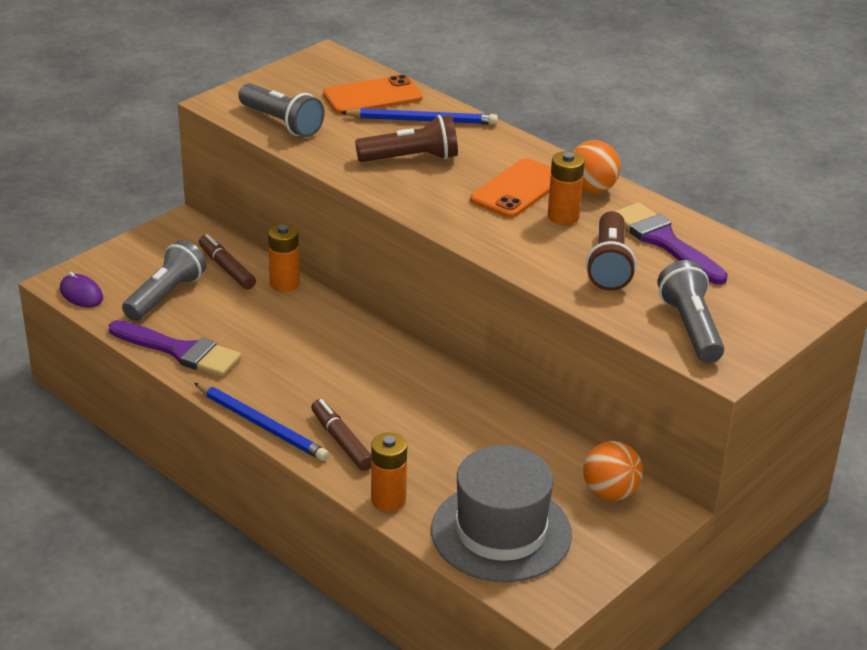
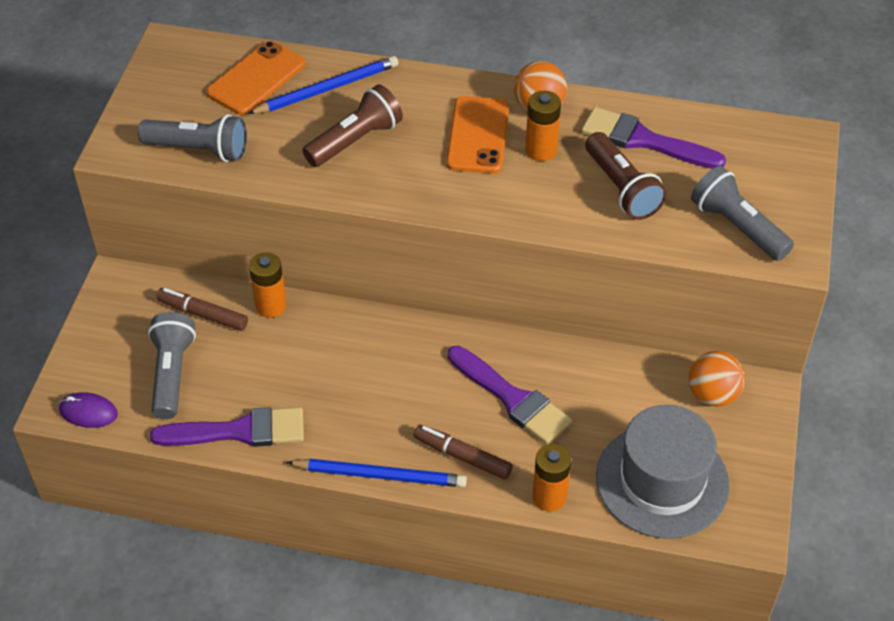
camera: 30 degrees left, 15 degrees up
none -> purple brush [448,346,572,445]

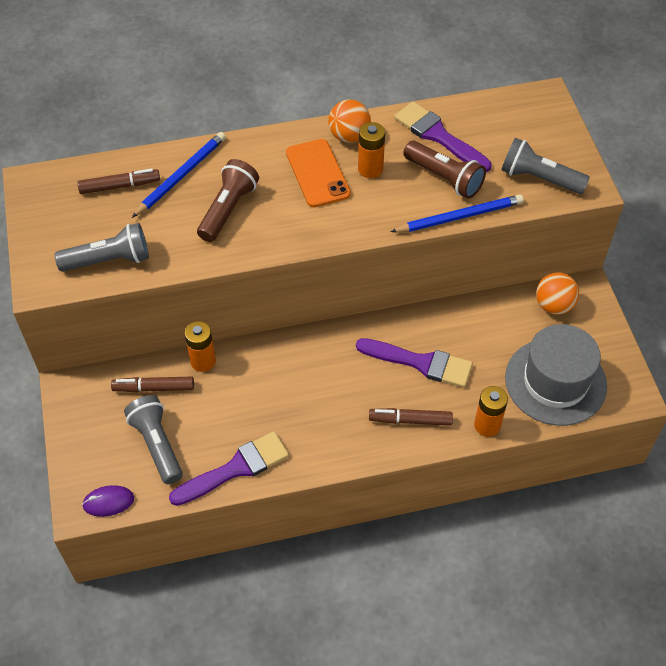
camera: 25 degrees left, 5 degrees up
orange phone [207,41,305,115] -> brown marker [77,169,160,194]
blue pencil [286,459,467,487] -> blue pencil moved to [390,194,524,232]
purple brush [581,107,726,169] -> purple brush turned 45 degrees clockwise [394,101,491,172]

